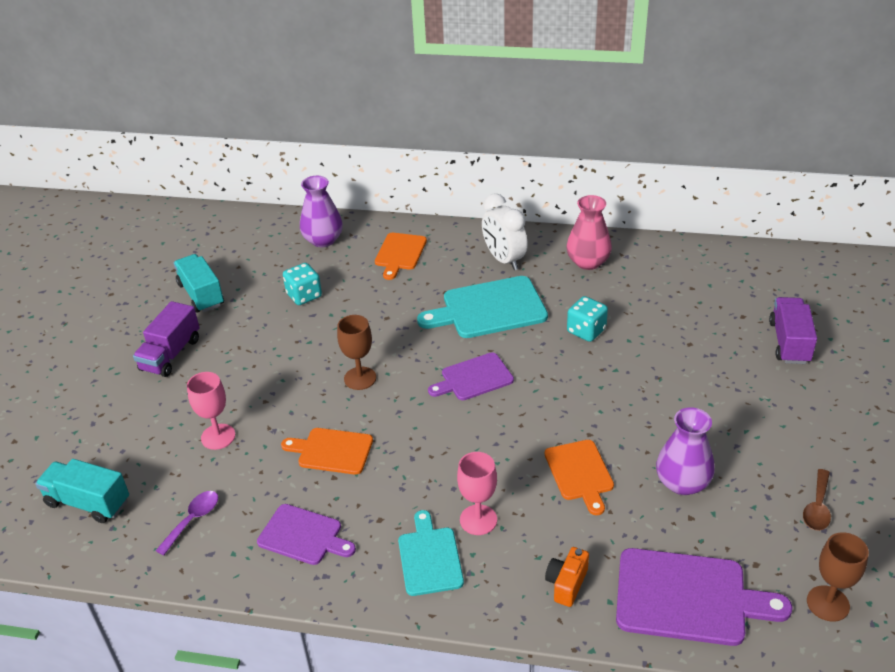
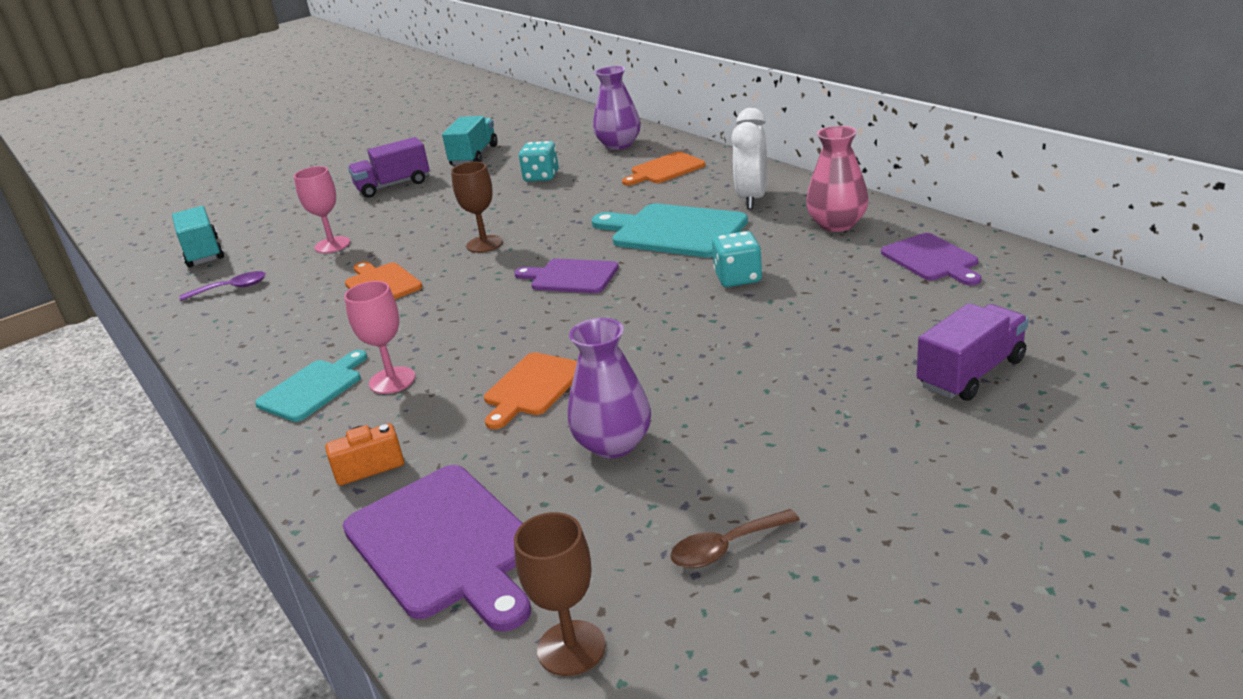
camera: 45 degrees right, 10 degrees down
purple cutting board [257,504,356,565] -> purple cutting board moved to [881,233,982,285]

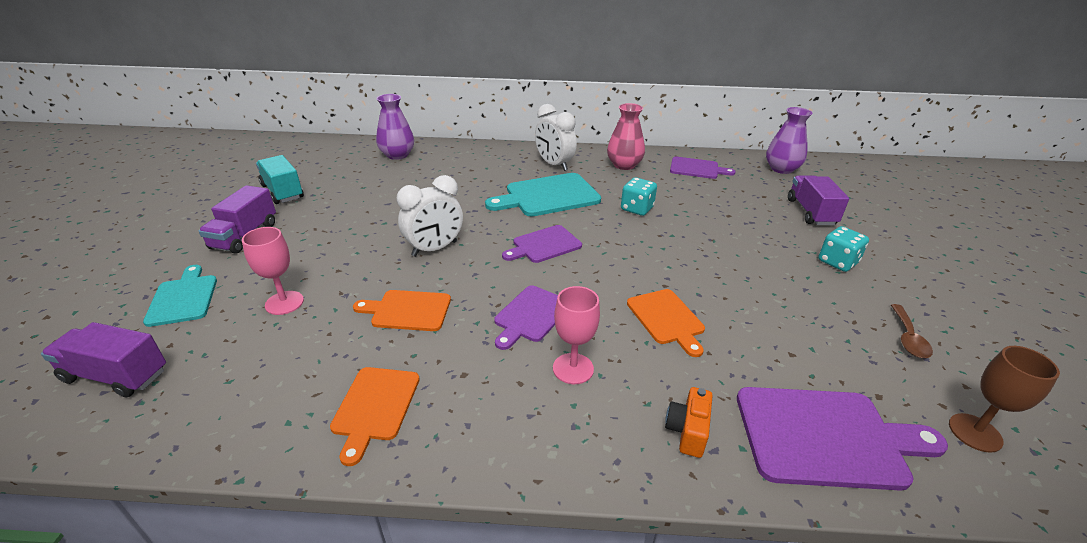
camera: 55 degrees left, 5 degrees up
turquoise truck [172,206,224,267] -> purple truck [41,322,166,397]
purple spoon [180,271,266,301] -> none
turquoise cutting board [255,350,367,422] -> turquoise cutting board moved to [143,265,217,327]
brown goblet [451,162,503,253] -> white clock [397,175,463,257]
turquoise dice [519,141,559,182] -> turquoise dice moved to [818,226,869,272]
purple vase [568,318,651,458] -> purple vase moved to [766,107,812,174]
orange cutting board [622,152,706,186] -> orange cutting board moved to [330,367,420,466]
none -> purple cutting board [494,285,558,350]

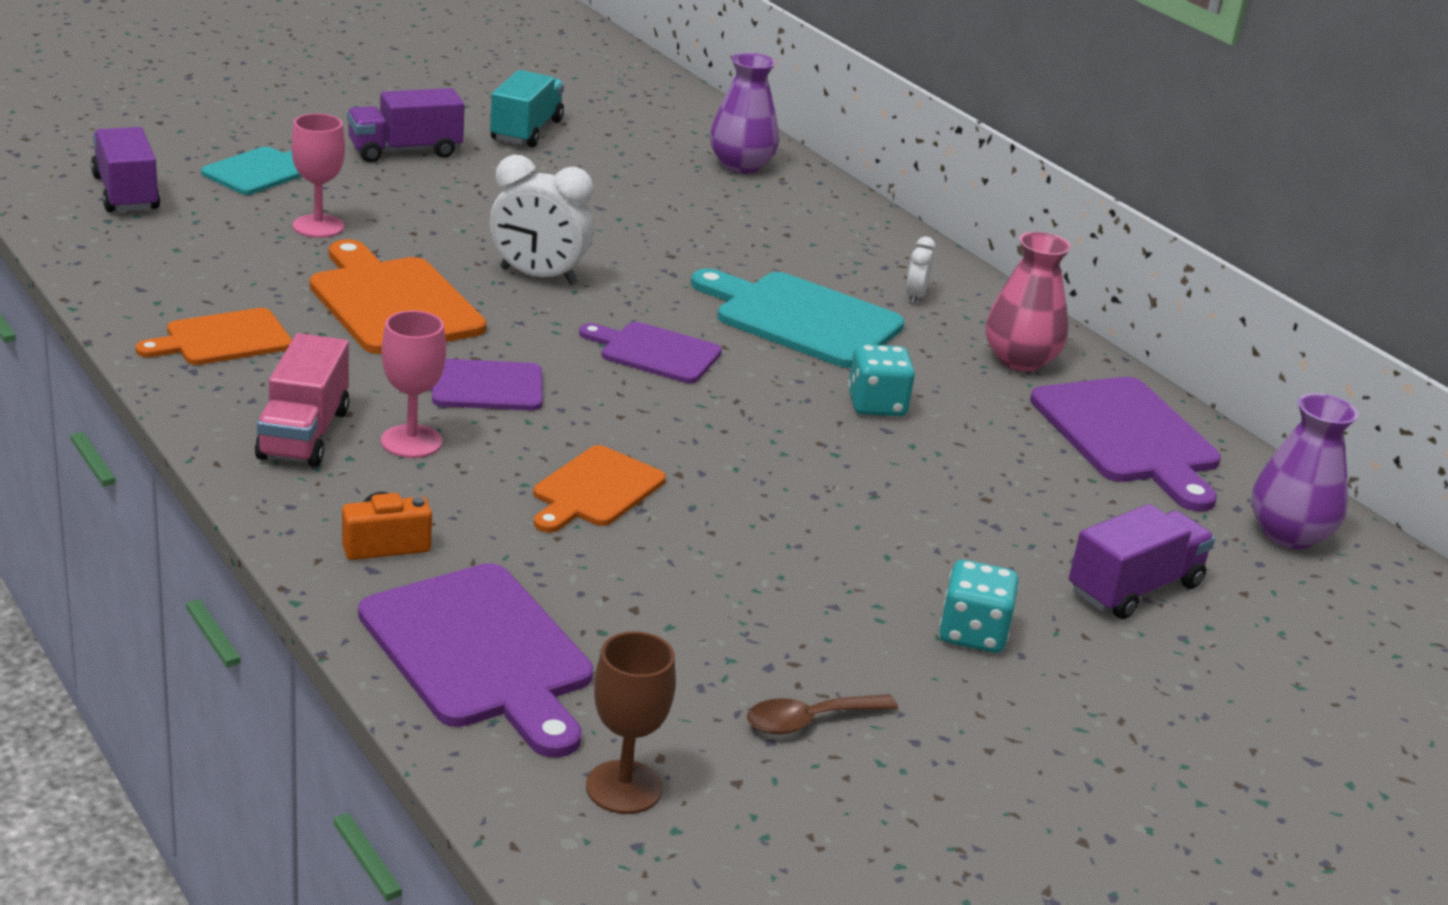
camera: 50 degrees right, 5 degrees down
orange cutting board [353,290,451,331] -> orange cutting board [310,239,486,354], size x1.61
white clock [535,104,577,171] -> white clock [906,236,936,304], size x0.49
purple cutting board [670,157,736,179] -> purple cutting board [1030,377,1221,511], size x1.61
none -> pink truck [255,333,350,467]

